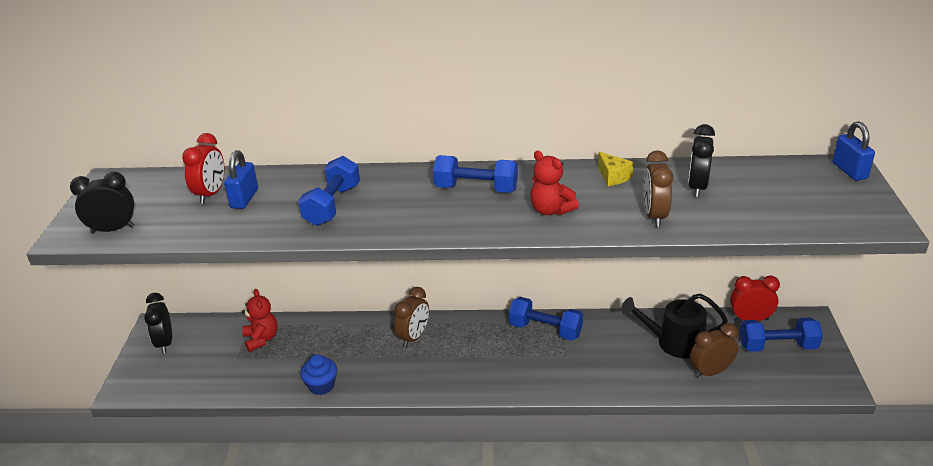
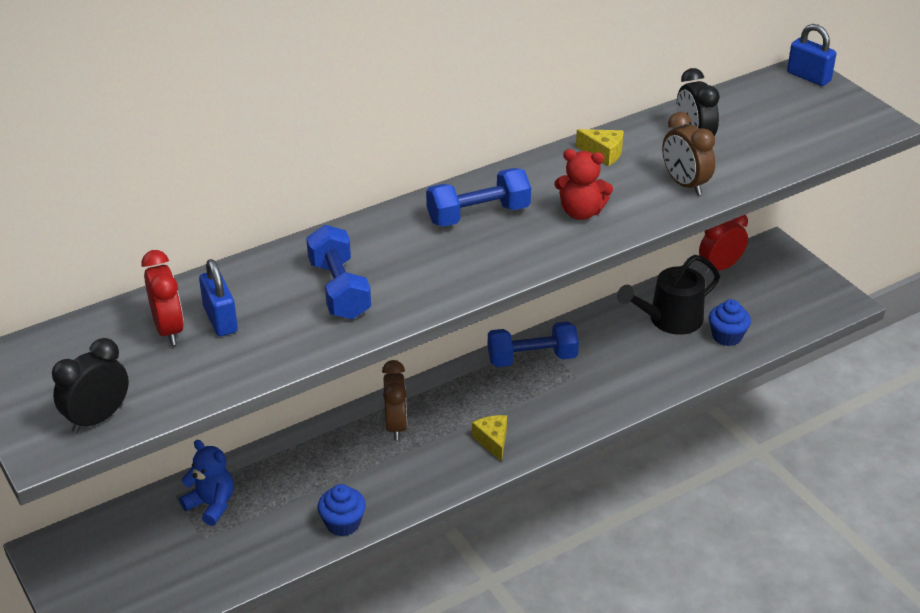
camera: 35 degrees left, 5 degrees up
black clock [144,293,172,354] -> none
red teddy bear [242,289,278,352] -> blue teddy bear [179,440,234,526]
brown clock [690,323,738,378] -> blue cupcake [709,299,751,346]
blue dumbbell [740,318,823,352] -> none
none -> yellow cheese [472,415,507,462]

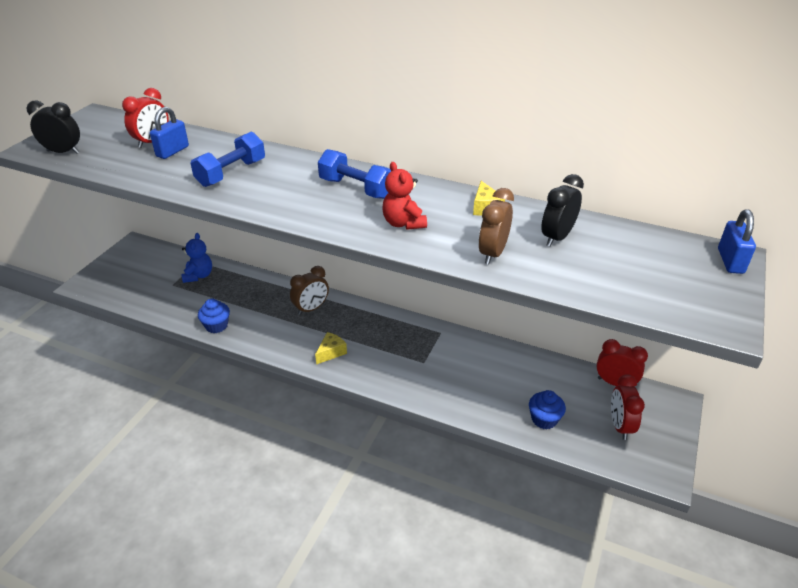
camera: 55 degrees right, 0 degrees up
blue dumbbell [488,321,579,367] -> none
black watering can [617,255,720,335] -> none
none -> red clock [611,374,645,440]

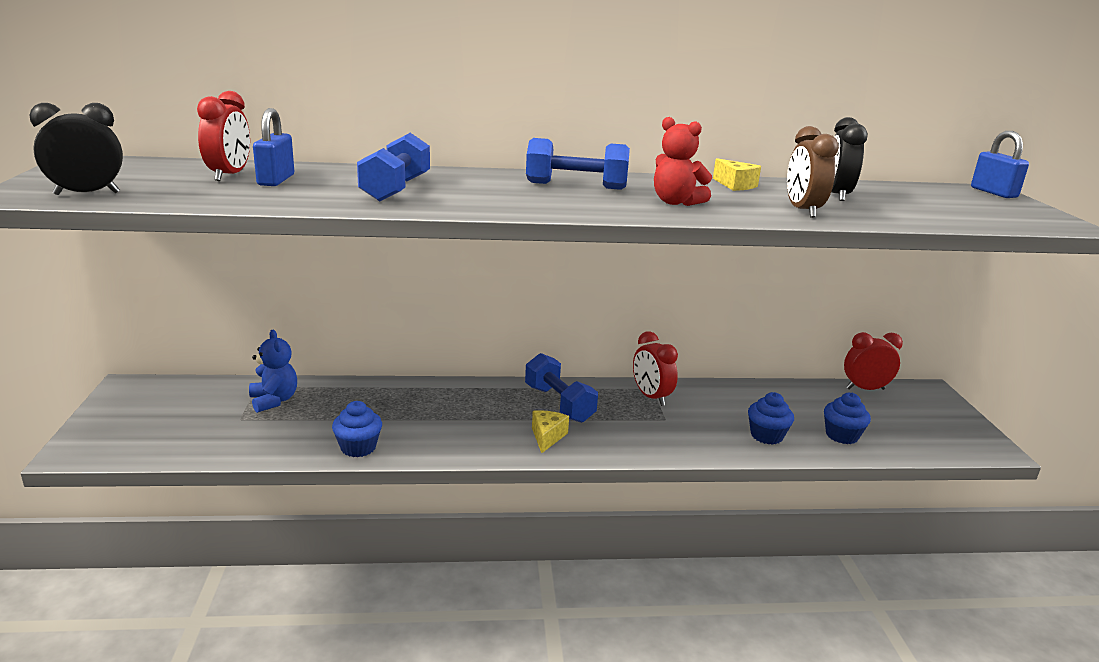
camera: 30 degrees left, 15 degrees down
brown clock [290,266,329,315] -> none
red clock [611,374,645,440] -> red clock moved to [633,331,678,406]
none -> blue dumbbell [525,353,598,423]
none -> blue cupcake [748,392,794,445]

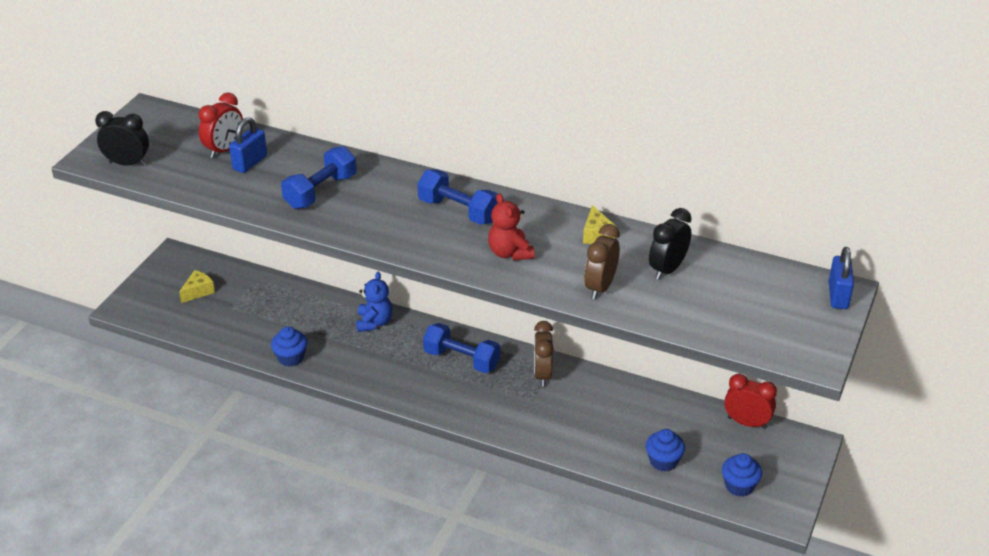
camera: 30 degrees right, 15 degrees up
blue teddy bear [249,330,297,413] -> blue teddy bear moved to [356,272,393,332]
blue dumbbell [525,353,598,423] -> blue dumbbell turned 60 degrees counterclockwise [423,323,500,373]
yellow cheese [532,410,569,453] -> yellow cheese moved to [179,270,215,303]
red clock [633,331,678,406] -> brown clock [534,321,554,387]
blue cupcake [748,392,794,445] -> blue cupcake moved to [722,453,762,497]

